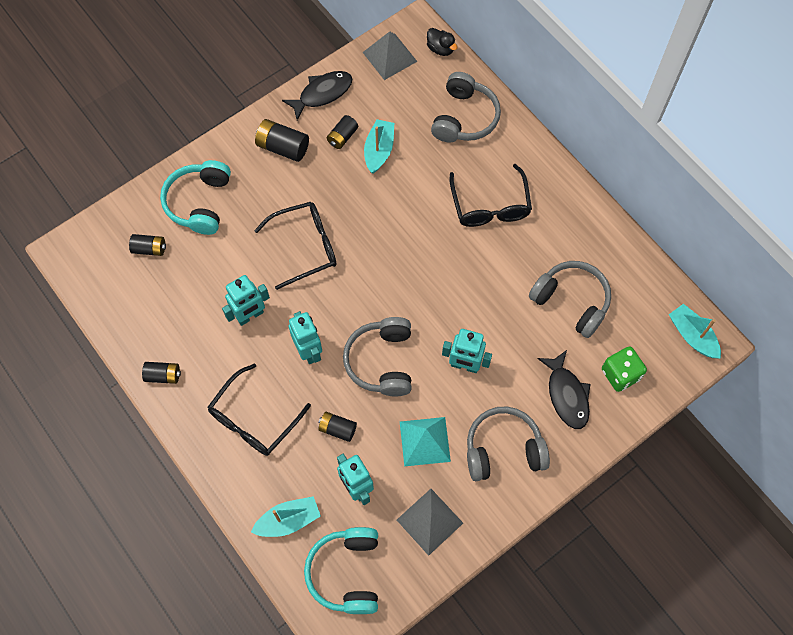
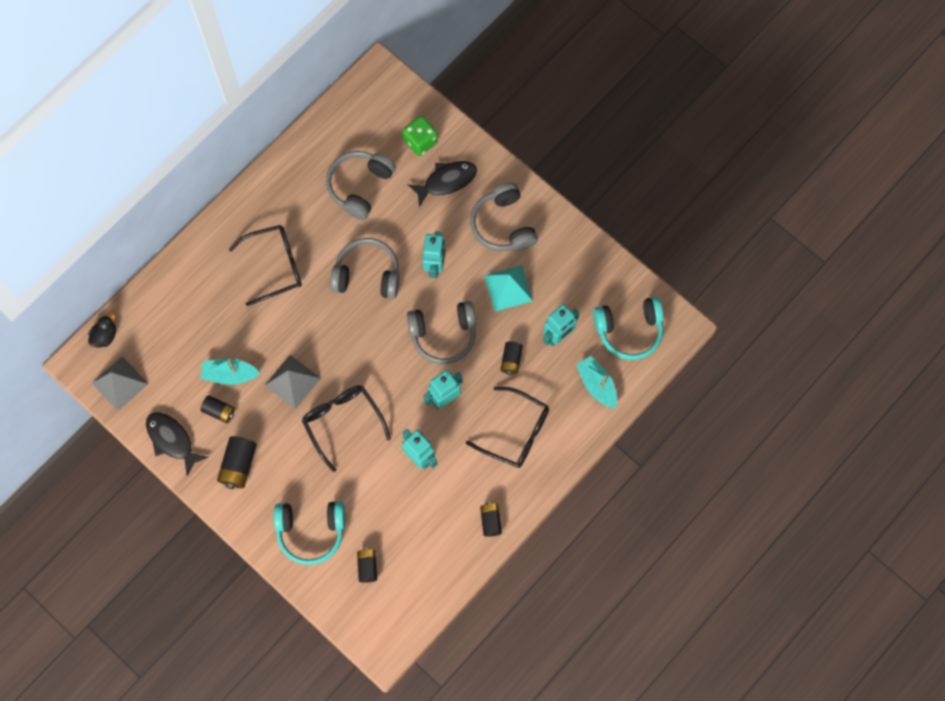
camera: 100 degrees left, 5 degrees up
grey pyramid [397,489,463,556] -> grey pyramid moved to [265,355,321,409]
grey headphones [431,72,501,142] -> grey headphones moved to [330,238,399,299]
turquoise boat [669,304,721,359] -> none

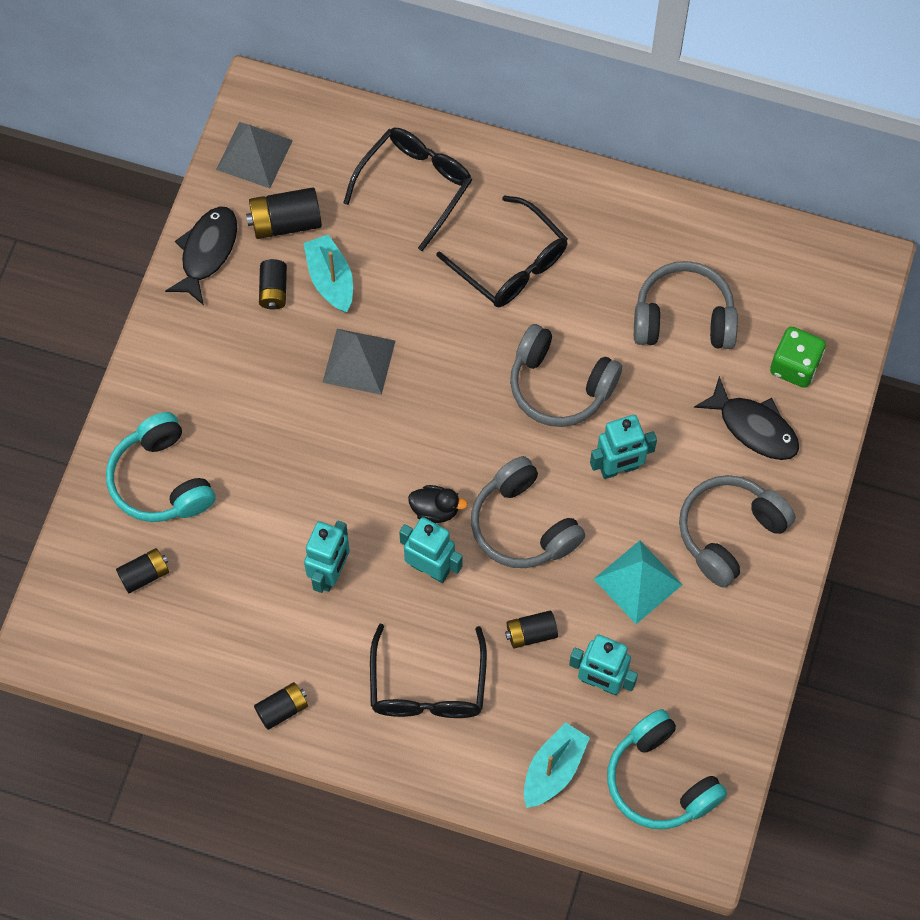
camera: 65 degrees right, 5 degrees down
black duck [88,313,116,348] -> black duck moved to [408,485,468,523]
black battery [217,436,257,489] -> black battery moved to [246,187,322,239]
black glasses [302,385,391,472] -> black glasses moved to [343,128,472,251]
grey headphones [330,238,399,299] -> grey headphones turned 135 degrees clockwise [510,324,622,427]

